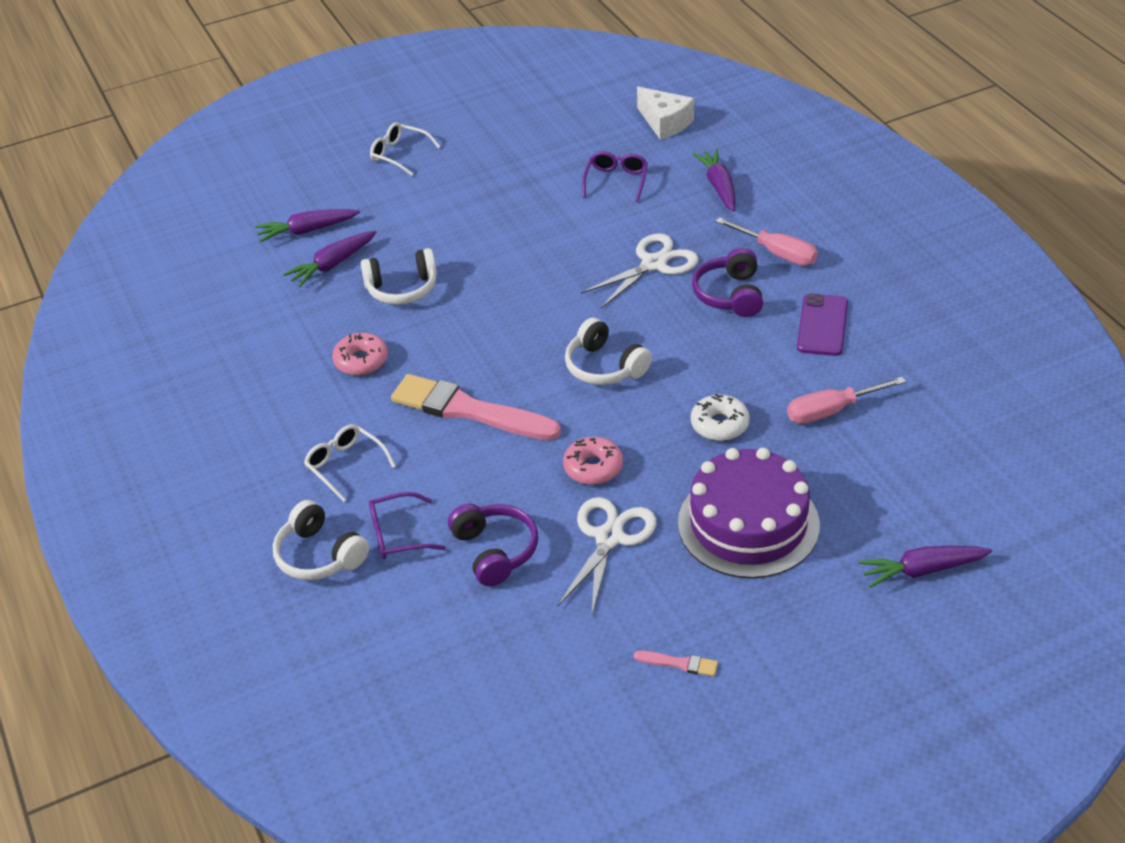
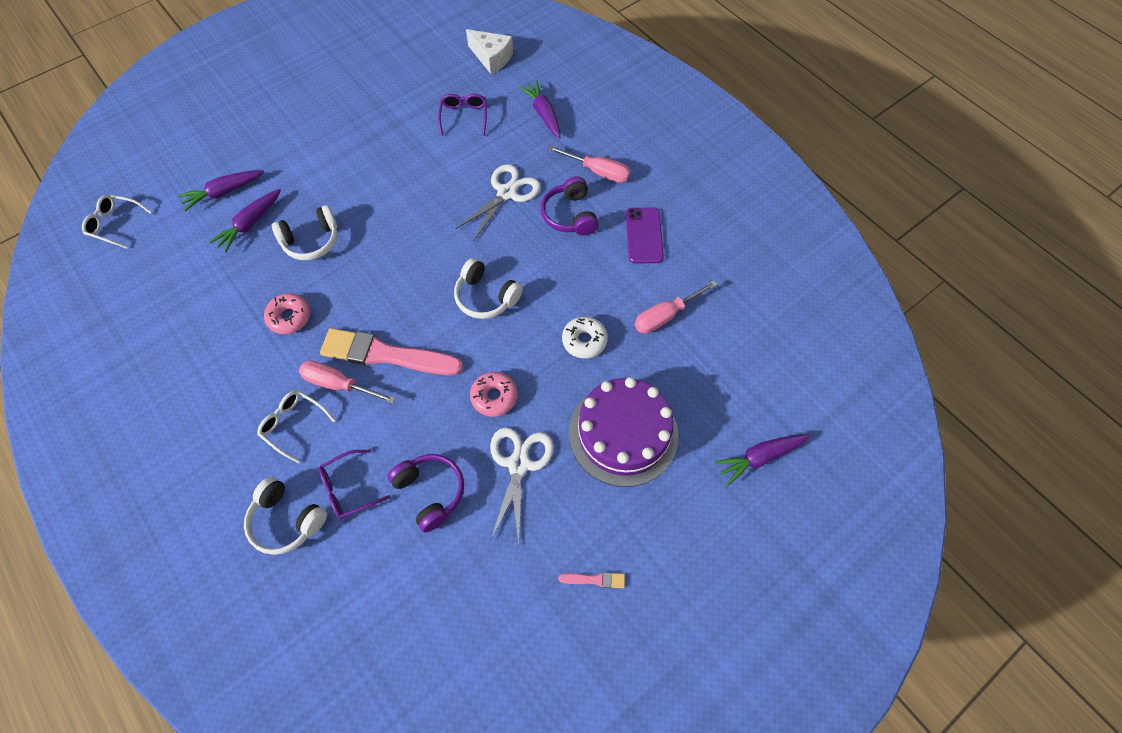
camera: 15 degrees left, 20 degrees up
white glasses [370,122,441,176] -> white glasses moved to [82,195,152,249]
none -> pink screwdriver [299,360,396,404]

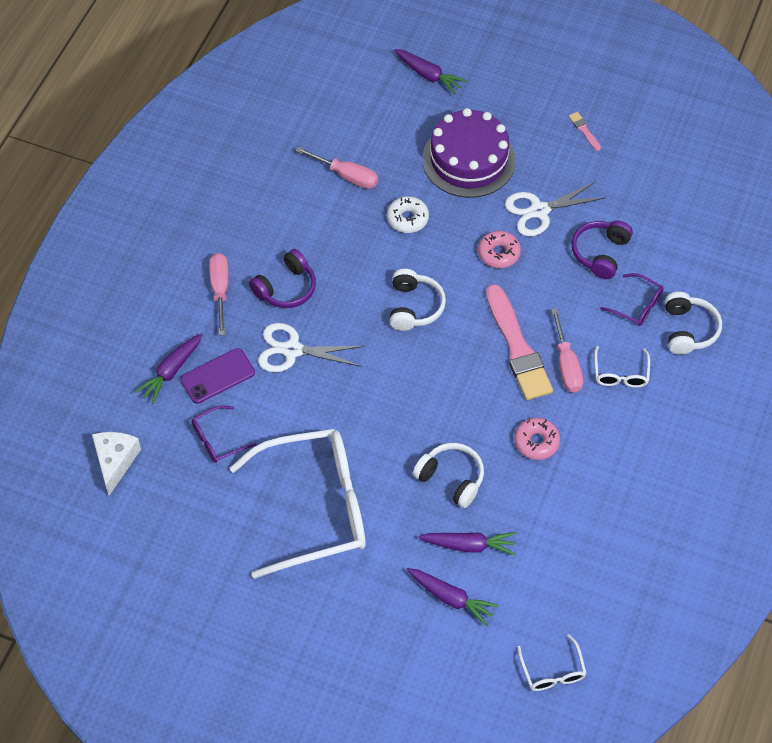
camera: 120 degrees left, 5 degrees down
purple phone [626,208,664,264] -> purple phone moved to [180,348,255,404]
none -> white glasses [230,429,366,579]

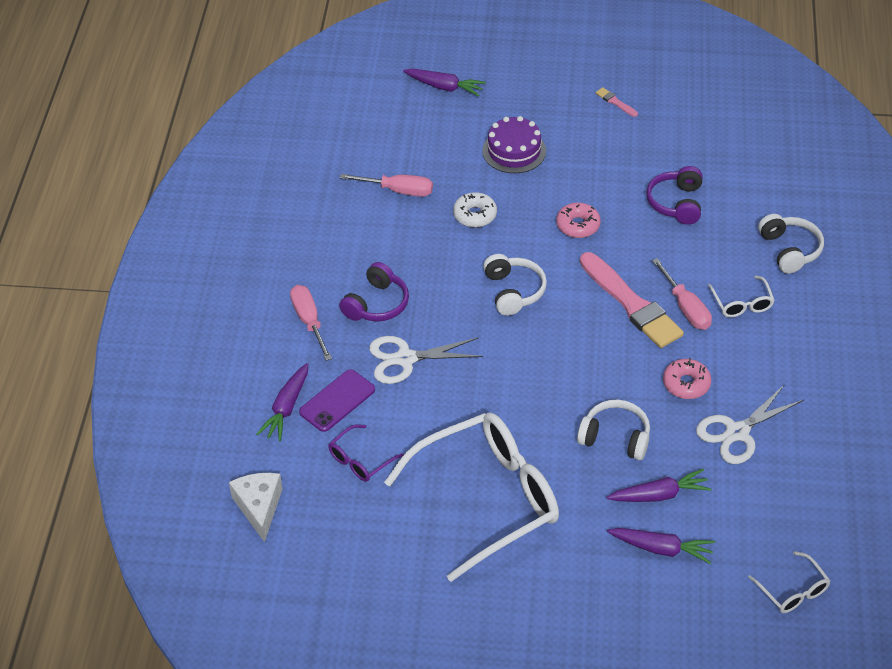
camera: 15 degrees left, 10 degrees down
purple cake [422,108,516,198] -> purple cake [482,116,546,173], size x0.67
white scissors [505,181,606,236] -> white scissors moved to [696,384,804,464]
purple glasses [600,273,664,326] -> none

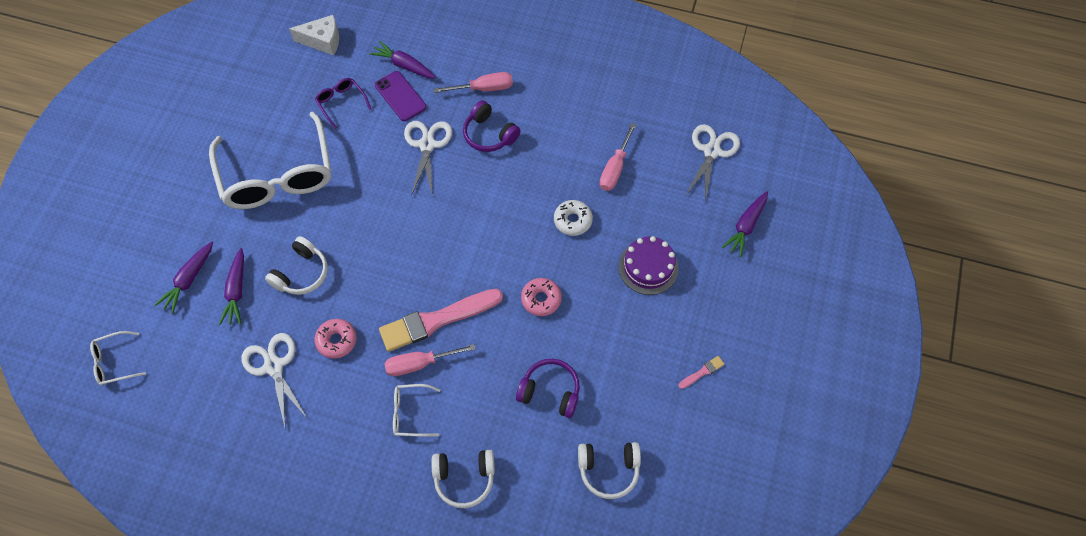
camera: 100 degrees right, 15 degrees up
white headphones [483,254,547,316] -> white headphones moved to [578,442,641,499]
none -> white scissors [685,124,740,203]

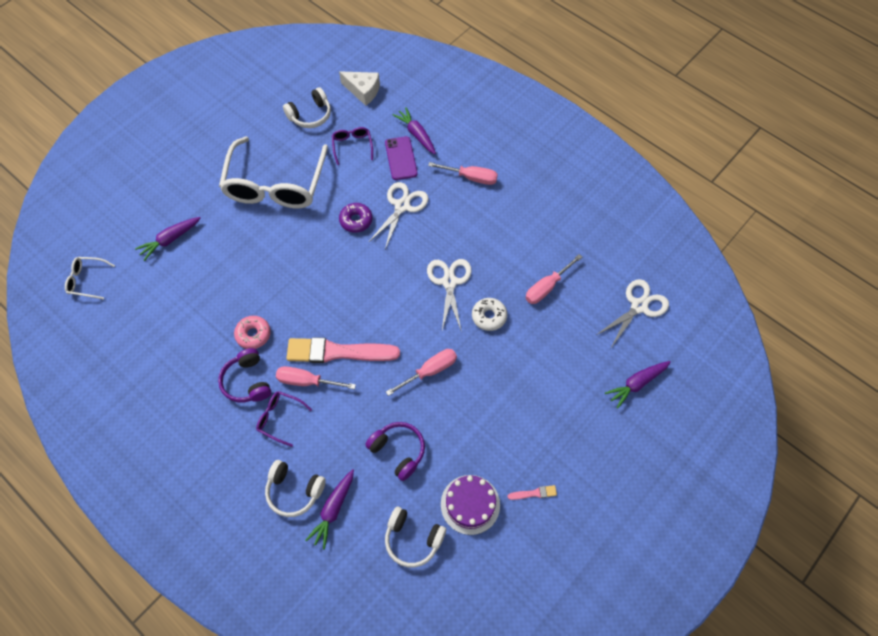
camera: 25 degrees right, 0 degrees up
purple carrot [219,248,244,325] -> purple carrot moved to [305,469,354,549]
white scissors [241,333,308,430] -> white scissors moved to [427,259,472,332]
white headphones [265,236,328,295] -> white headphones moved to [283,87,331,128]
white glasses [393,384,440,437] -> purple glasses [256,391,312,447]
purple headphones [463,100,521,152] -> purple headphones moved to [218,348,271,402]
pink donut [521,278,562,316] -> pink screwdriver [386,349,457,396]
purple cake [619,236,679,295] -> purple cake moved to [441,475,500,535]
none -> purple donut [339,203,372,233]

